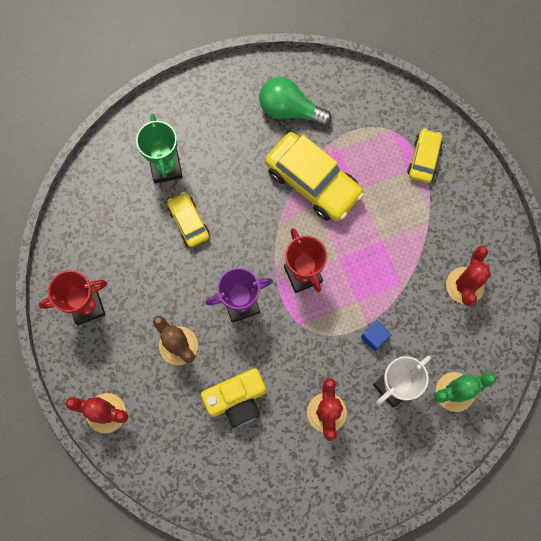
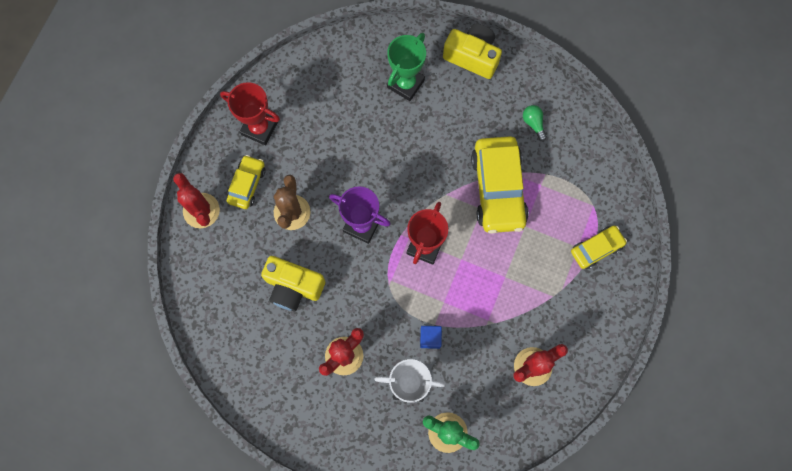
camera: 45 degrees right, 0 degrees up
yellow car [167,192,210,247] -> yellow car moved to [227,155,266,209]
green light bulb [259,77,332,127] -> green light bulb [523,105,547,141], size x0.50
none -> yellow camera [443,24,502,79]

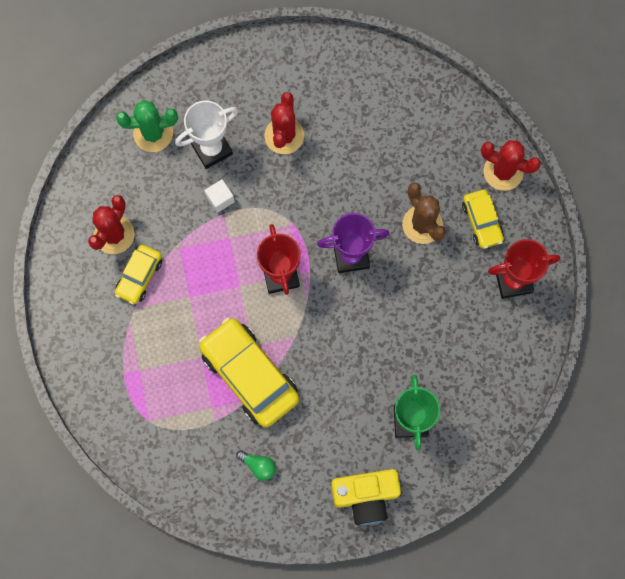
camera: 145 degrees right, 0 degrees up
yellow camera [261,256,325,311] -> none
blue cube [420,326,442,349] -> white cube [204,179,235,213]
yellow car [571,226,627,269] -> yellow car moved to [115,244,162,304]

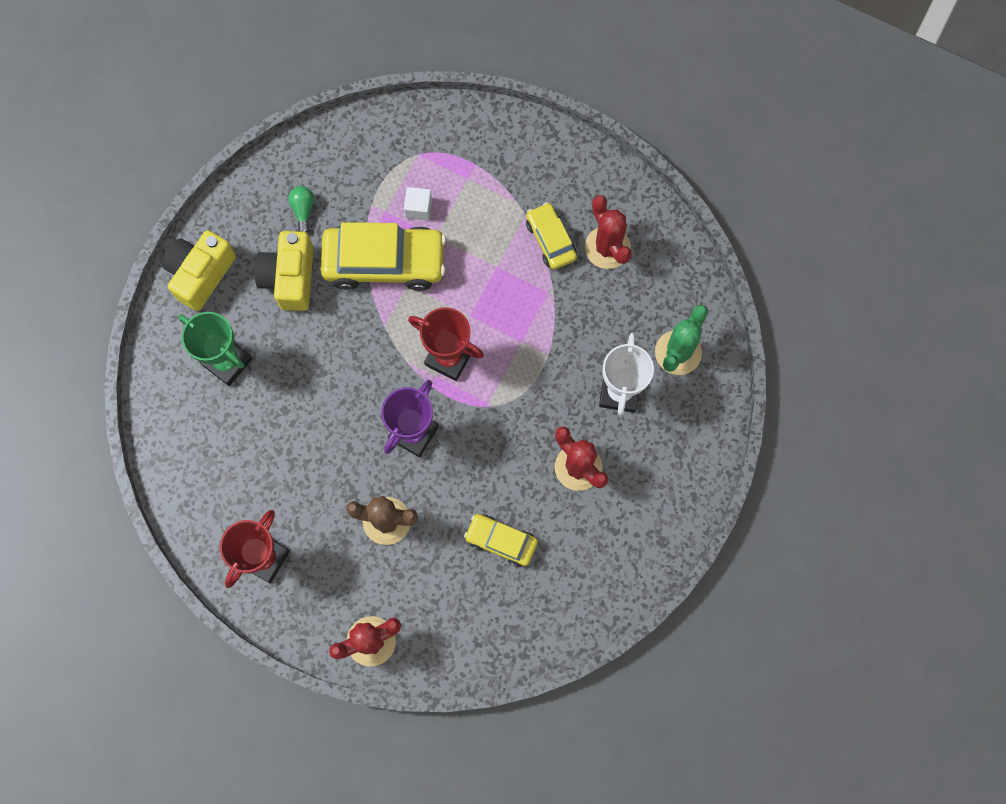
camera: 130 degrees right, 0 degrees up
white cube [204,179,235,213] -> white cube moved to [404,187,432,220]
green light bulb [236,450,276,481] -> green light bulb turned 105 degrees clockwise [288,186,314,233]
yellow car [462,190,504,249] -> yellow car moved to [464,514,538,567]
none -> yellow camera [254,231,313,311]

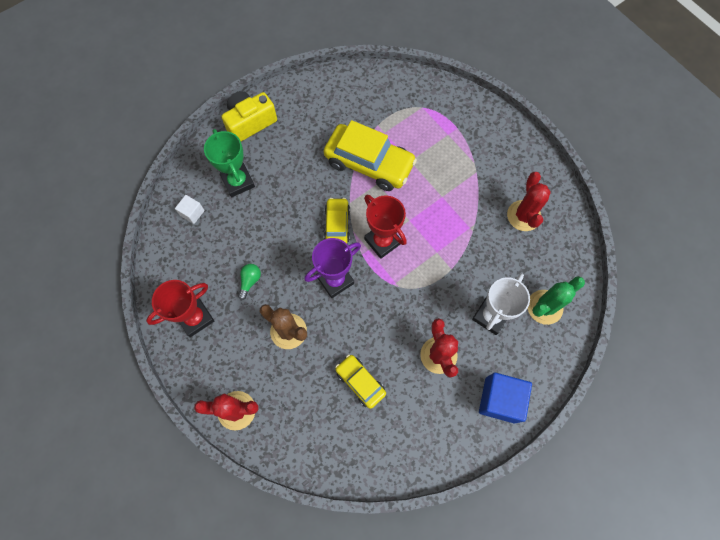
camera: 25 degrees right, 5 degrees down
yellow camera [254,231,313,311] -> none
green light bulb [288,186,314,233] -> green light bulb moved to [238,264,261,300]
white cube [404,187,432,220] -> white cube moved to [175,195,205,224]
yellow car [526,202,577,270] -> yellow car moved to [324,198,350,243]
none -> blue cube [479,372,532,423]

